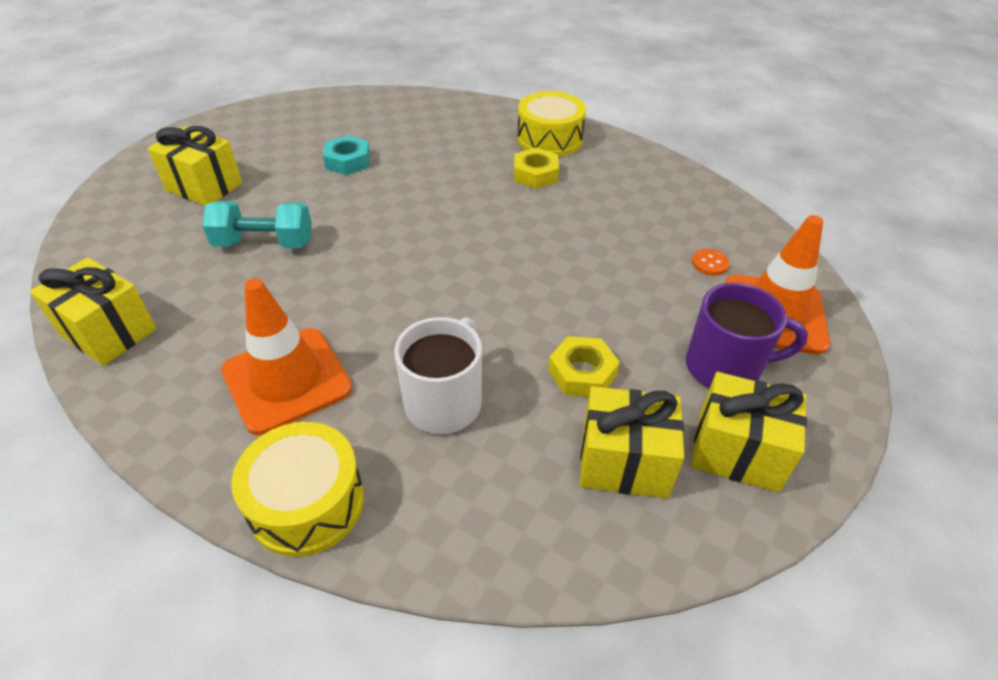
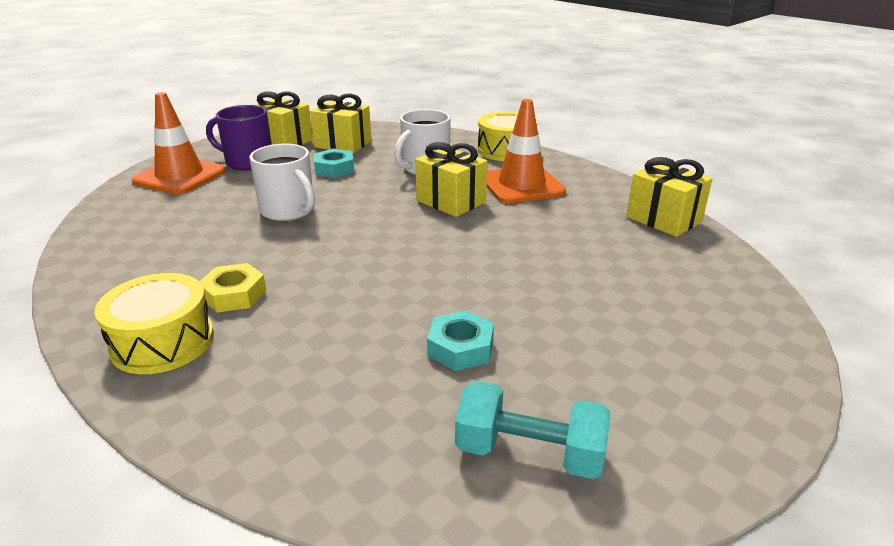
camera: 165 degrees left, 15 degrees down
yellow gift [148,126,242,206] -> yellow gift moved to [415,142,488,217]
turquoise dumbbell [202,201,312,248] -> turquoise dumbbell moved to [455,381,610,479]
yellow nut [548,336,620,397] -> turquoise nut [314,149,354,178]
orange button [692,249,730,275] -> none
none -> white mug [249,144,315,221]

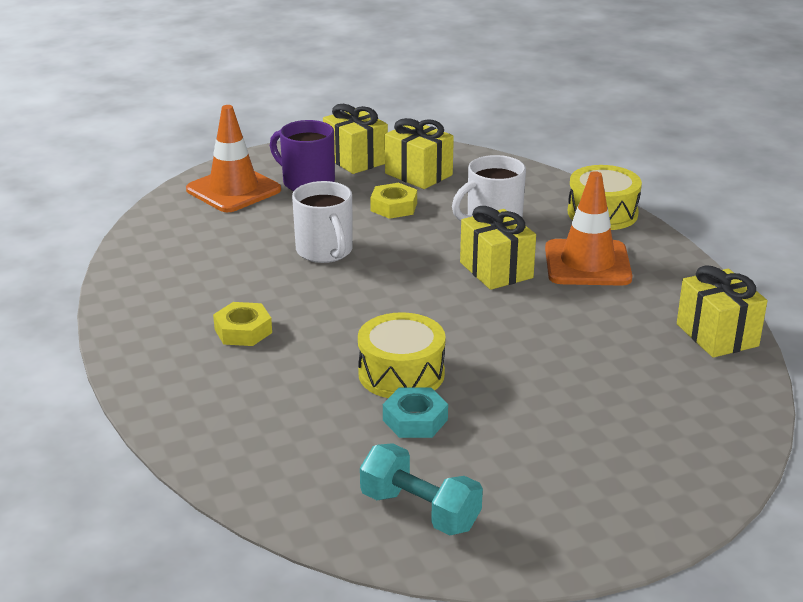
camera: 20 degrees right, 0 degrees up
yellow drum [95,273,214,374] -> yellow drum moved to [358,312,446,398]
turquoise nut [314,149,354,178] -> yellow nut [370,183,417,219]

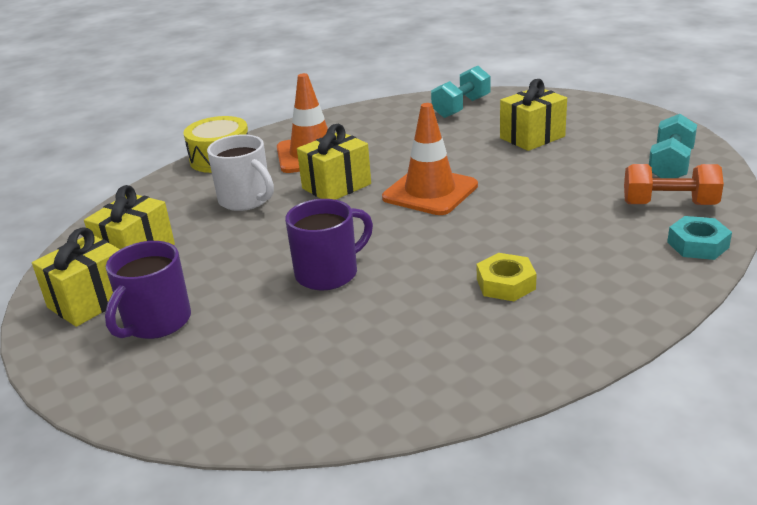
camera: 100 degrees left, 0 degrees up
orange traffic cone [186,105,281,212] -> orange traffic cone moved to [382,103,478,215]
white mug [292,181,353,263] -> purple mug [285,199,373,290]
yellow drum [358,312,446,398] -> none
yellow nut [370,183,417,219] -> none
turquoise nut [383,387,448,438] -> turquoise nut moved to [667,216,732,260]
yellow gift [677,265,767,358] -> yellow gift moved to [500,79,567,151]
none -> turquoise dumbbell [431,65,490,118]
none -> orange dumbbell [624,164,724,205]

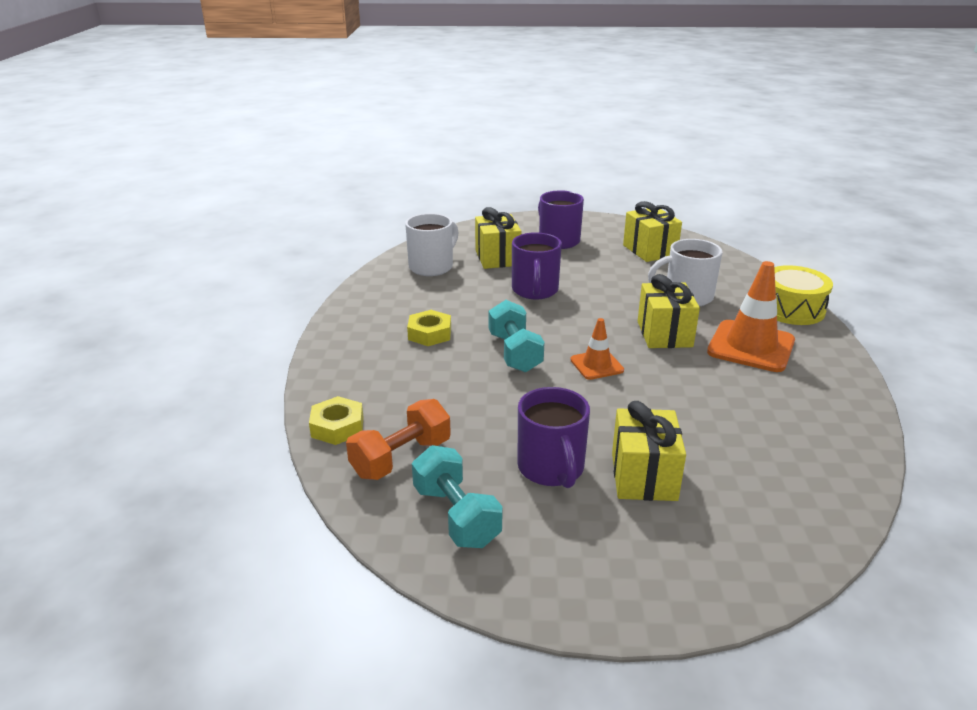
camera: 125 degrees right, 0 degrees up
yellow gift [32,227,120,327] -> yellow gift moved to [475,207,521,269]
orange traffic cone [382,103,478,215] -> orange traffic cone [570,318,624,380], size x0.55
turquoise dumbbell [431,65,490,118] -> turquoise dumbbell moved to [489,300,544,372]
turquoise nut [667,216,732,260] -> yellow nut [309,396,364,445]
none -> white mug [405,213,459,276]
none -> purple mug [518,387,590,488]

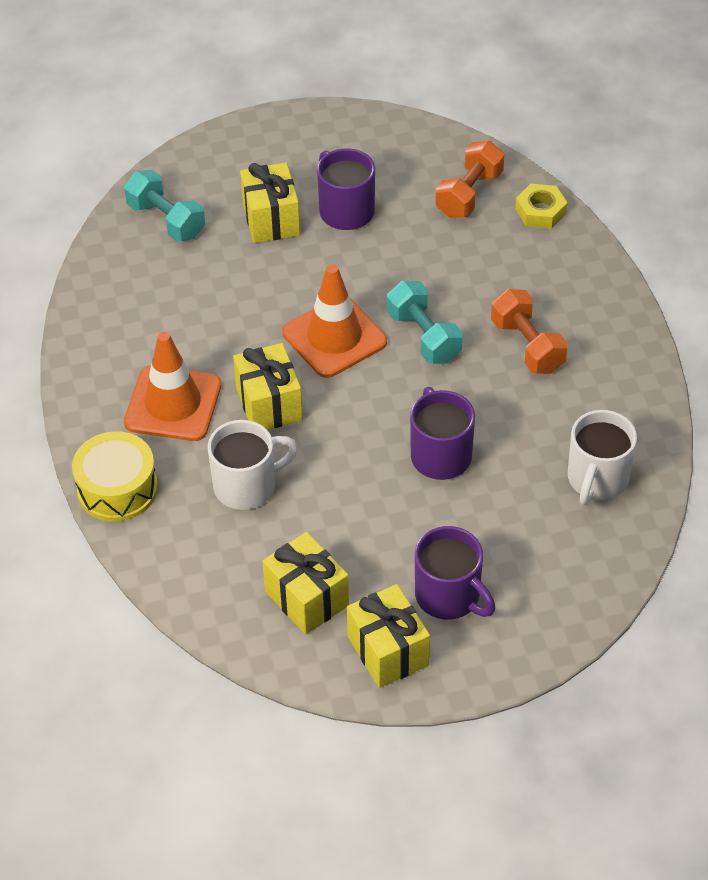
camera: 165 degrees right, 20 degrees up
yellow nut [407,310,451,346] -> orange dumbbell [491,289,568,374]
turquoise dumbbell [412,445,503,548] -> turquoise dumbbell moved to [124,170,205,242]
yellow gift [475,207,521,269] -> yellow gift moved to [347,584,430,688]
orange traffic cone [570,318,624,380] -> orange traffic cone [282,264,387,378], size x1.81

